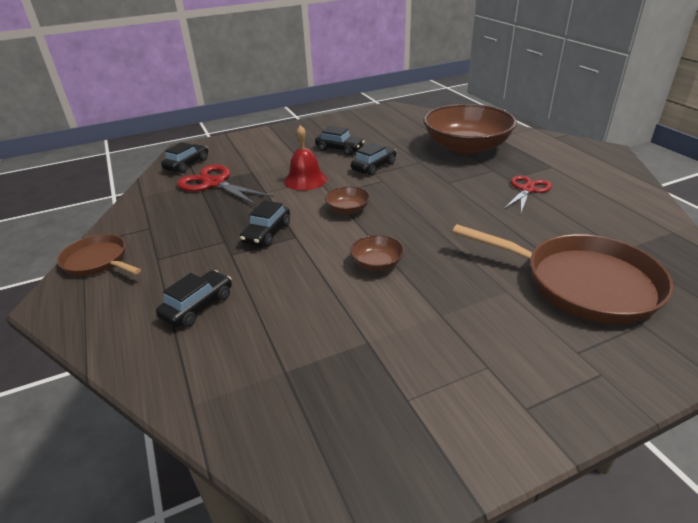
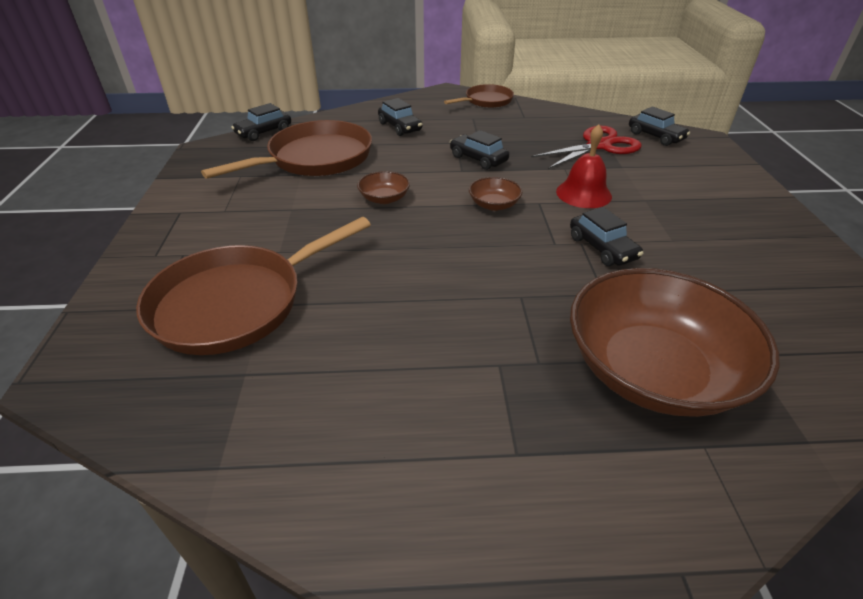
camera: 110 degrees right, 5 degrees up
black car [315,126,365,155] -> black car moved to [231,103,291,141]
red scissors [504,175,552,212] -> none
none -> brown pan [201,120,372,179]

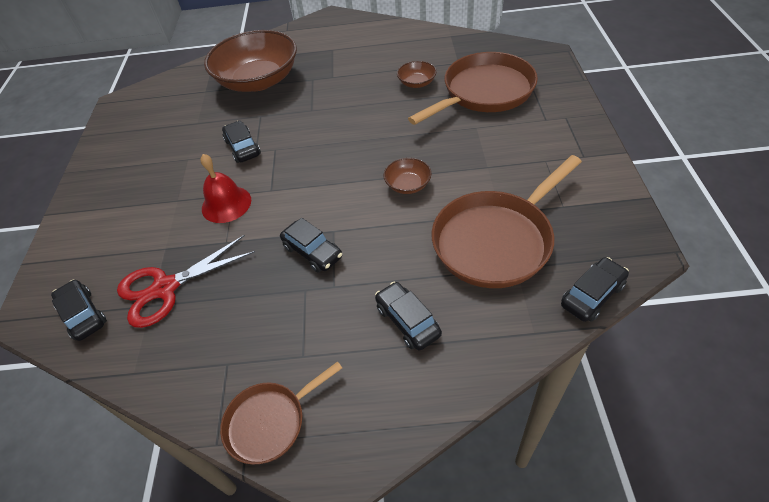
camera: 175 degrees left, 10 degrees up
brown bowl [469,177,522,211] -> brown bowl moved to [397,61,437,88]

